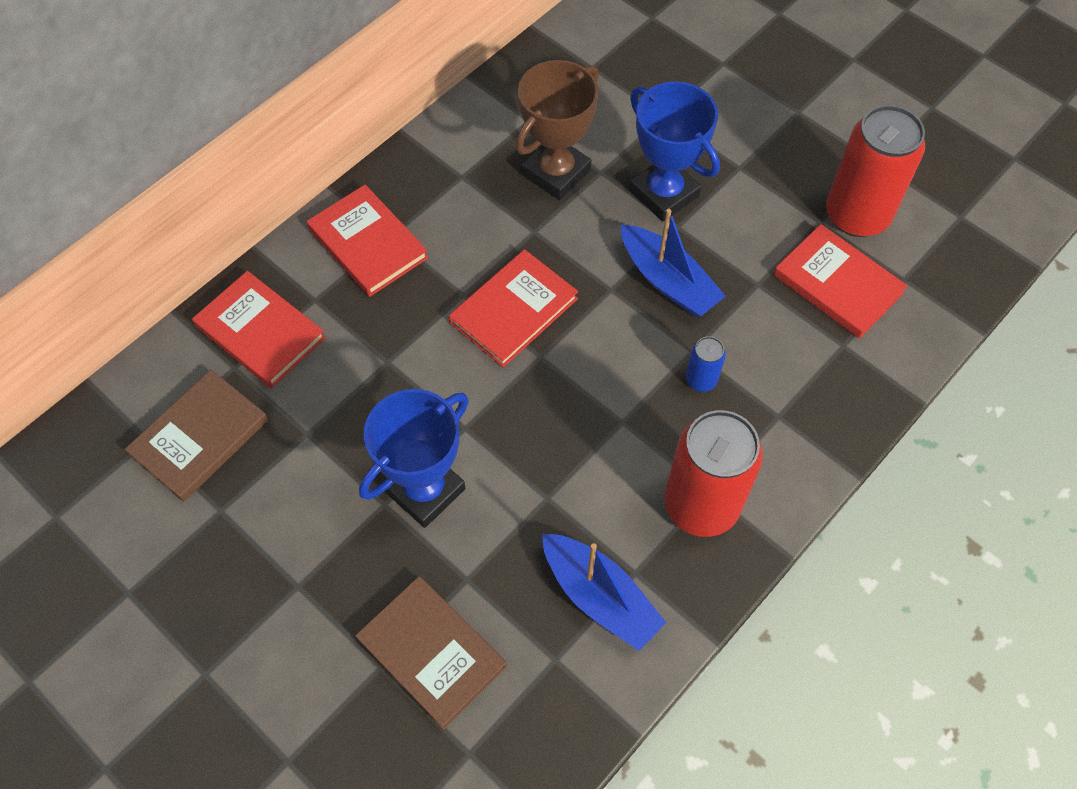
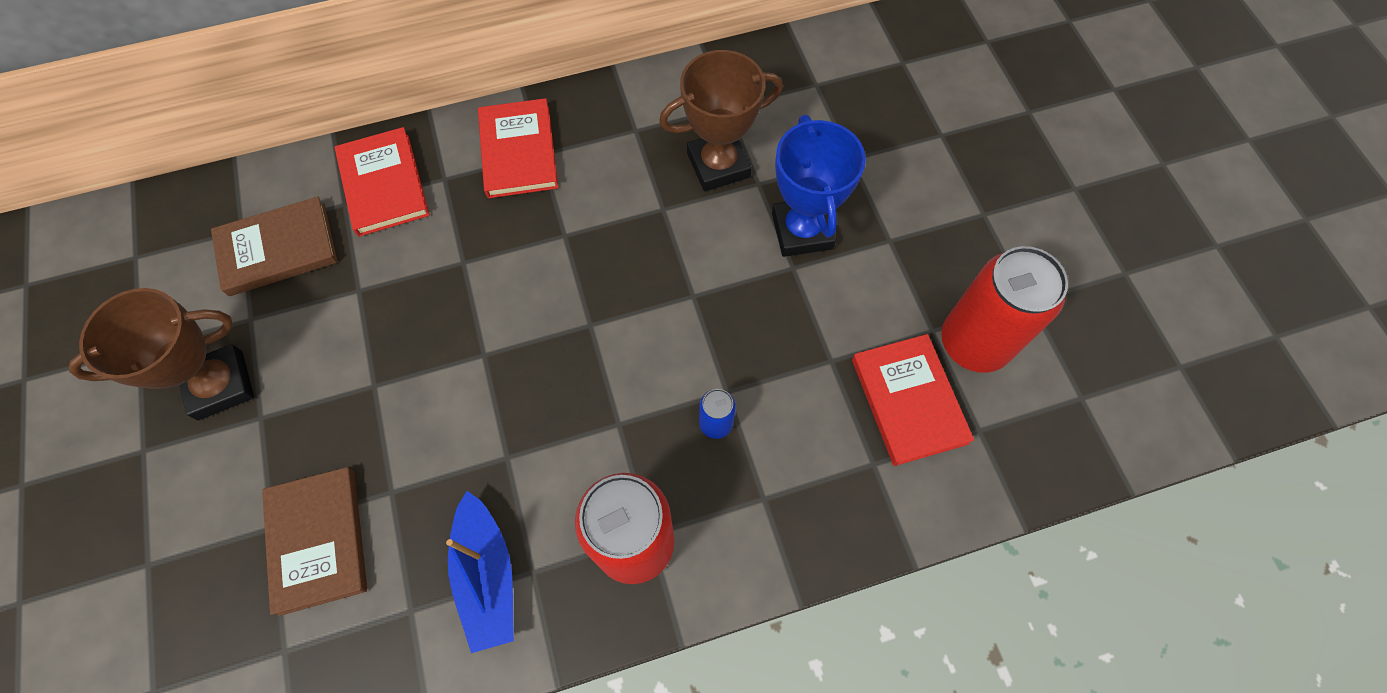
camera: 30 degrees right, 5 degrees up
blue trophy [359,389,469,528] -> none
red book [449,249,578,367] -> none
blue boat [621,209,725,316] -> none
none -> brown trophy [69,288,254,420]

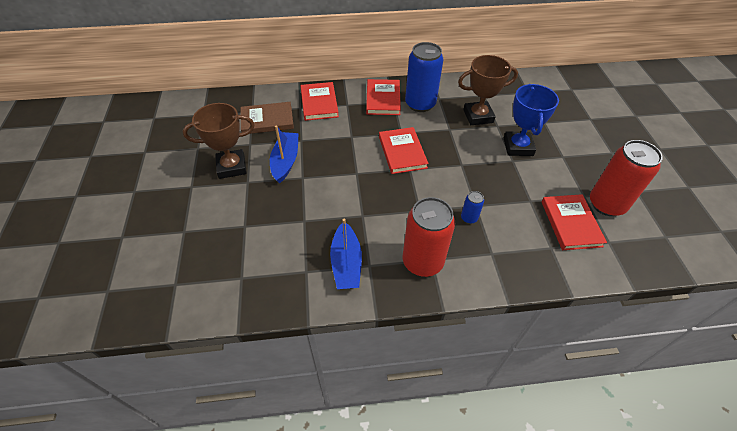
camera: 10 degrees right, 15 degrees down
brown book [262,467,367,616] -> none
none -> blue boat [270,125,299,183]
none -> red book [379,127,429,174]
none -> blue can [405,42,444,112]

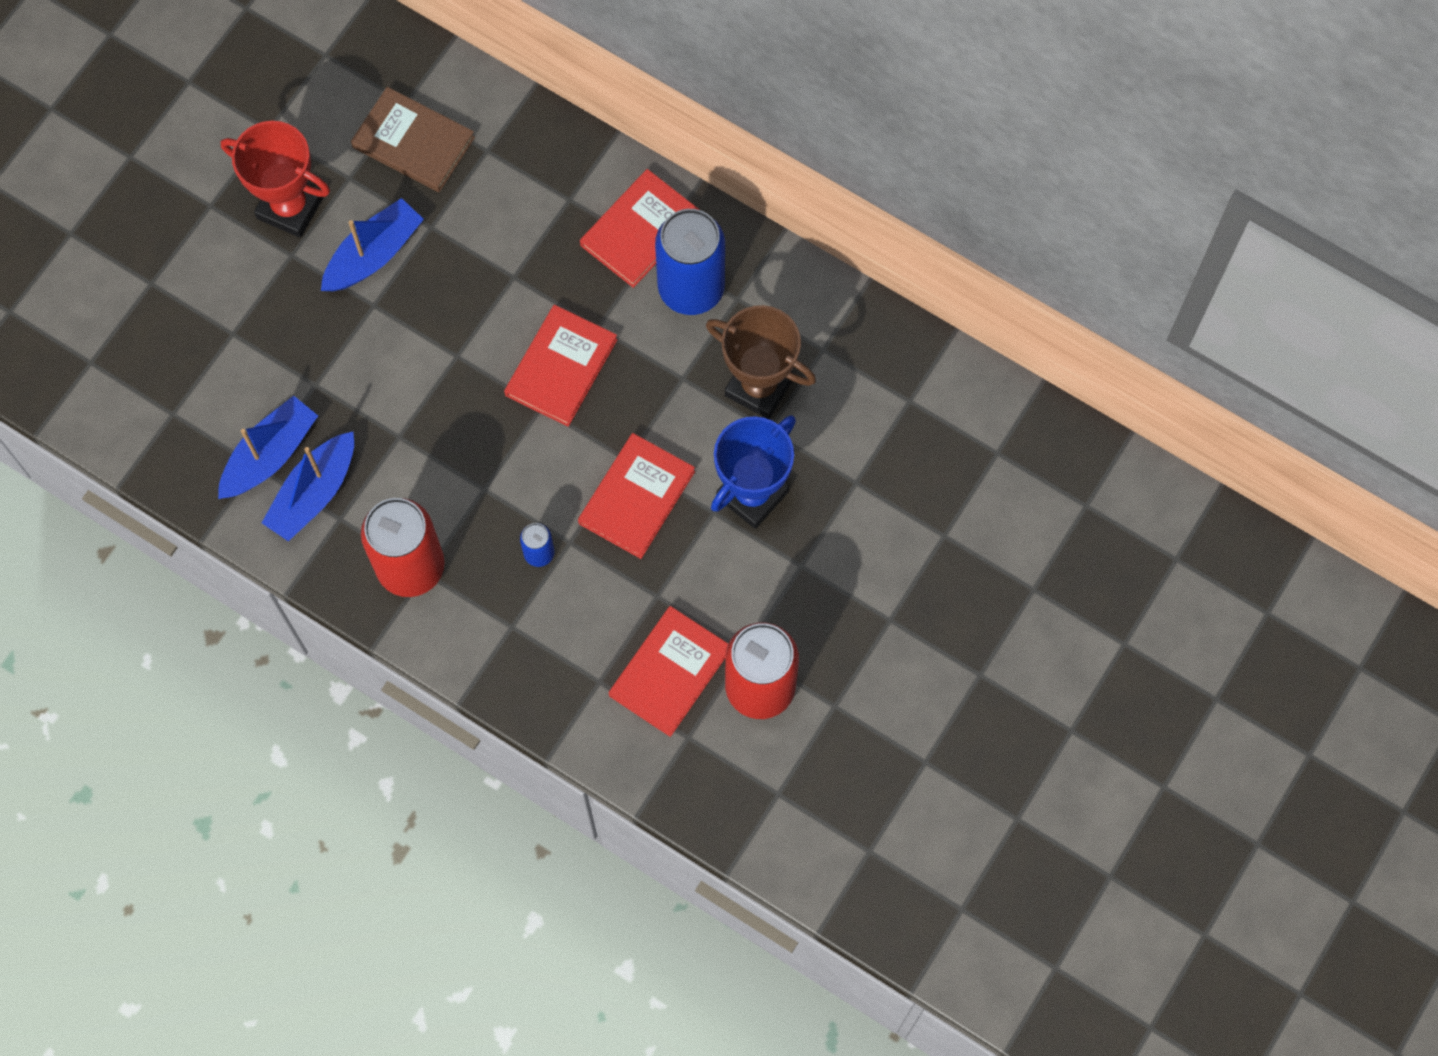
camera: 40 degrees right, 20 degrees up
brown trophy [183,103,255,179] -> red trophy [221,121,330,238]
red book [301,82,339,121] -> red book moved to [578,433,695,559]
none -> blue boat [218,396,318,499]

